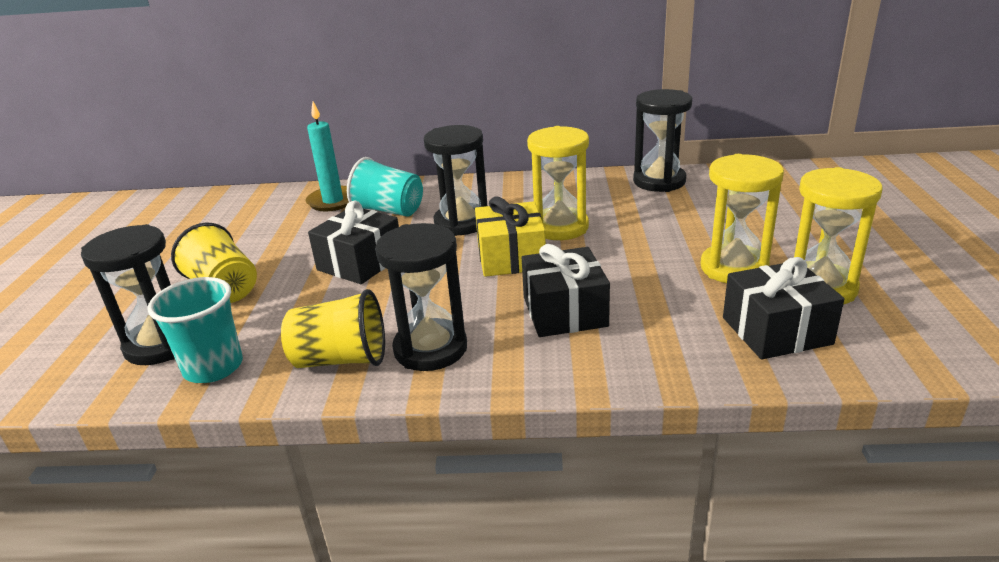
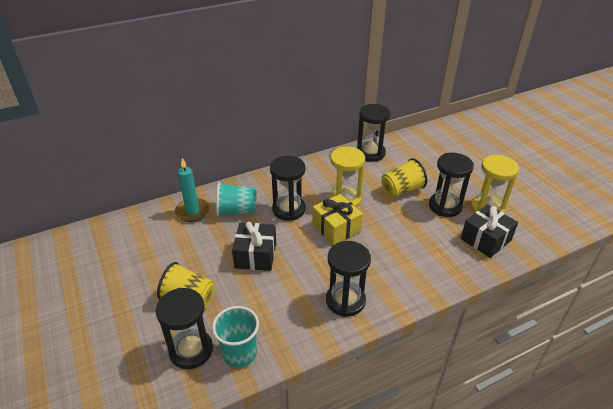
camera: 30 degrees left, 10 degrees up
yellow cup [281,289,385,368] -> yellow cup moved to [381,158,427,198]
black gift [522,244,610,337] -> none
yellow hourglass [700,154,784,283] -> black hourglass [429,153,474,217]

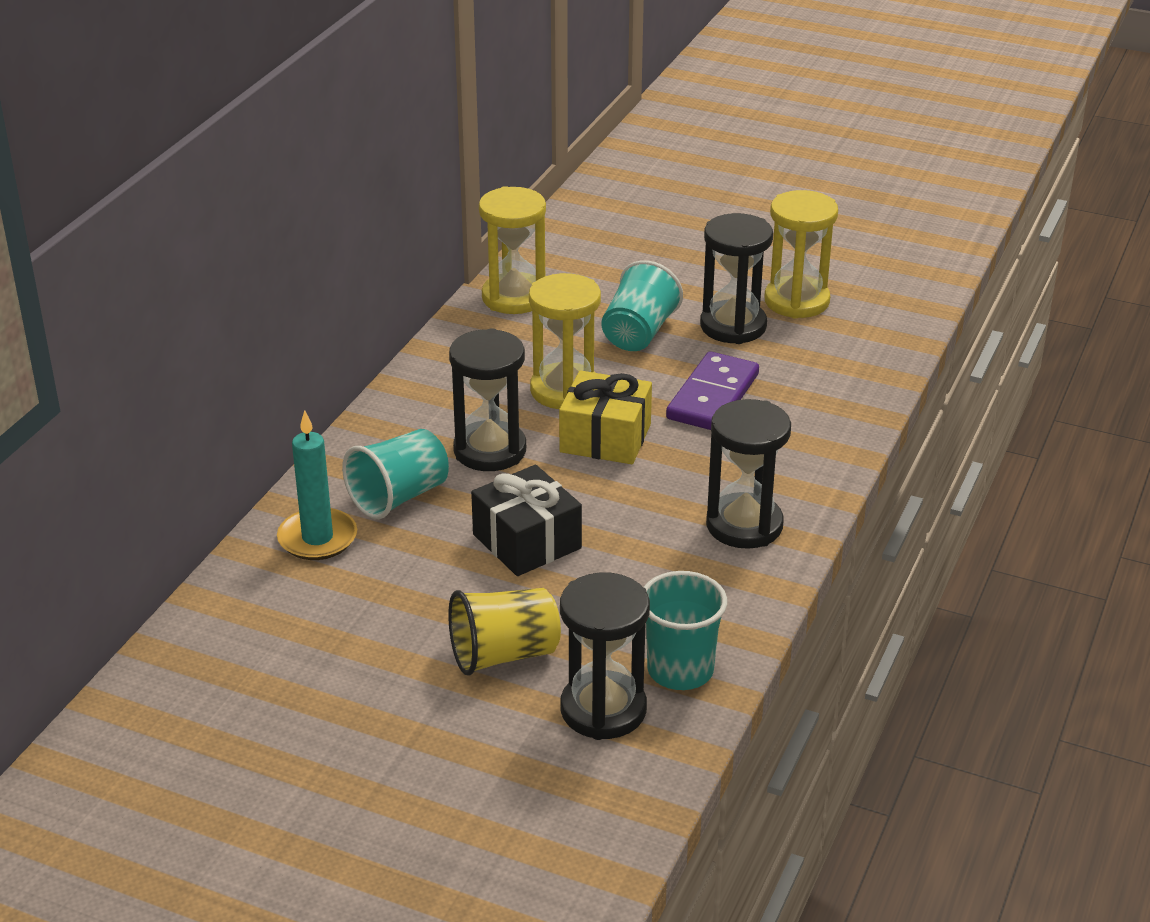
camera: 40 degrees left, 5 degrees down
black hourglass [357,104,391,162] -> yellow hourglass [479,186,546,314]
yellow cup [381,158,427,198] -> turquoise cup [601,260,683,351]
black gift [461,204,518,258] -> none
none -> purple domino [666,352,759,430]

